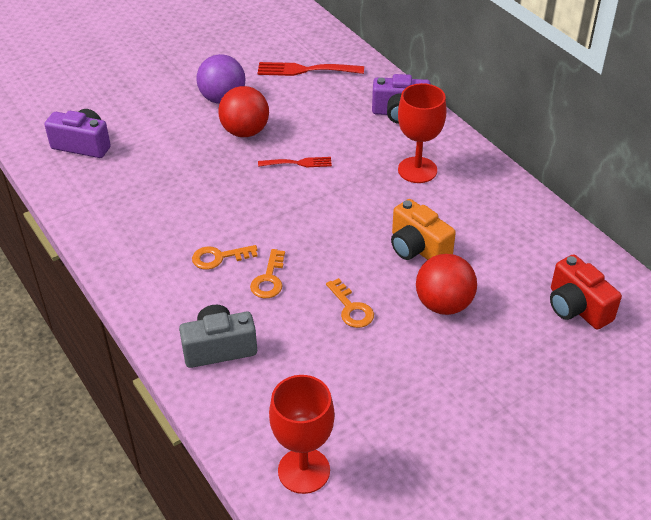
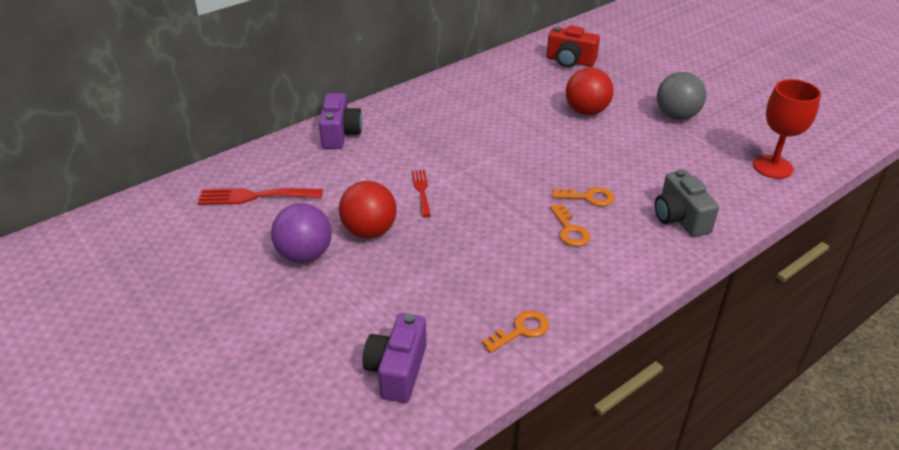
camera: 95 degrees left, 5 degrees down
red fork [257,62,364,76] -> red fork turned 90 degrees clockwise [198,188,323,205]
orange key [326,278,374,328] -> orange key moved to [482,310,549,353]
orange camera [391,199,456,260] -> none
red goblet [398,83,446,183] -> none
red camera [550,254,622,330] -> red camera turned 60 degrees clockwise [547,25,600,68]
none -> grey ball [657,72,706,120]

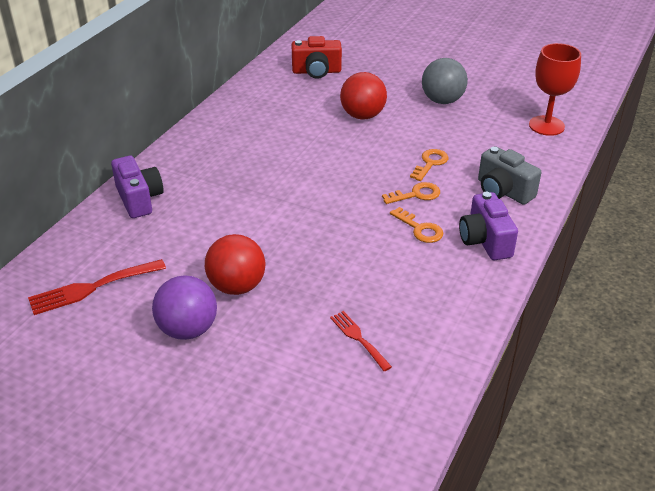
camera: 25 degrees left, 0 degrees up
purple camera [363,313,427,403] -> purple camera moved to [459,192,518,260]
red fork [412,170,431,217] -> red fork moved to [330,311,392,371]
orange key [482,310,549,353] -> orange key moved to [410,149,448,181]

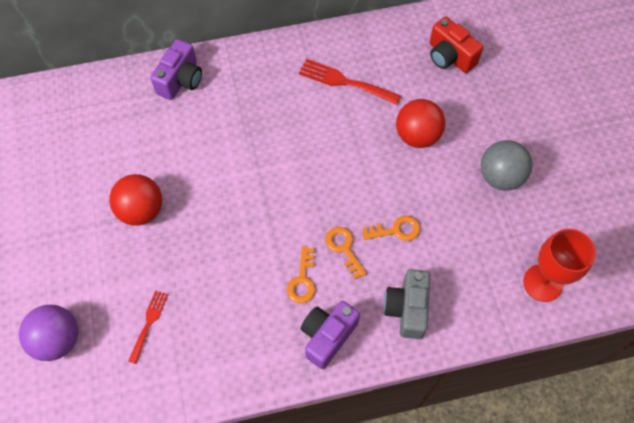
camera: 50 degrees right, 25 degrees up
red fork [28,259,166,315] -> red fork moved to [299,59,401,105]
purple ball [152,275,217,340] -> purple ball moved to [19,305,78,361]
orange key [382,182,440,204] -> orange key turned 150 degrees counterclockwise [325,227,367,279]

